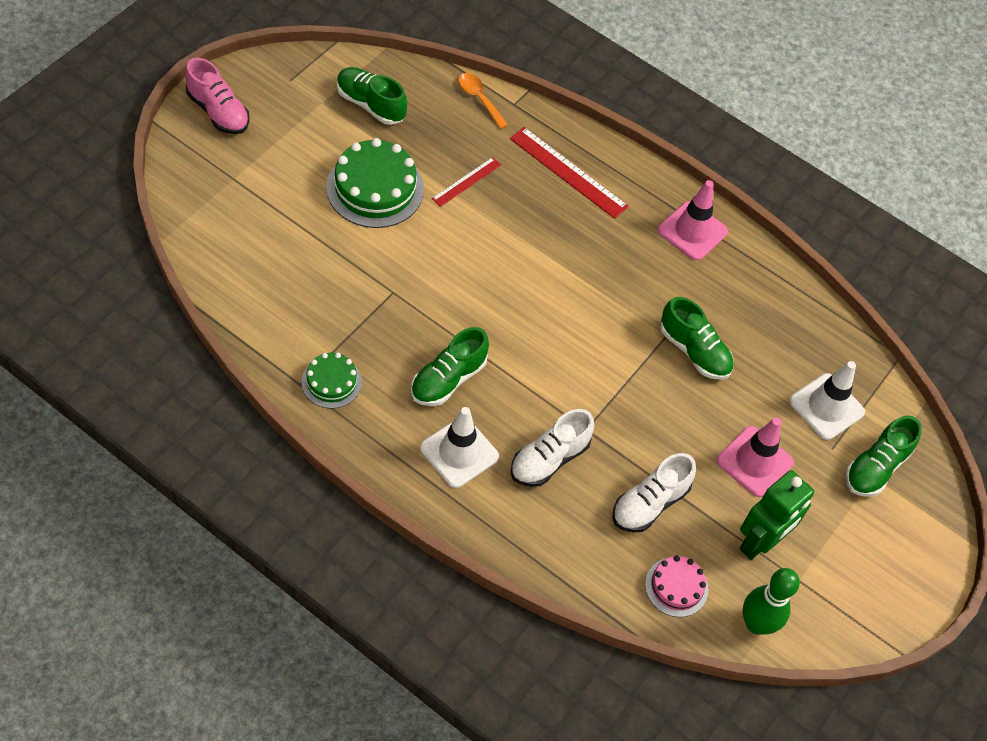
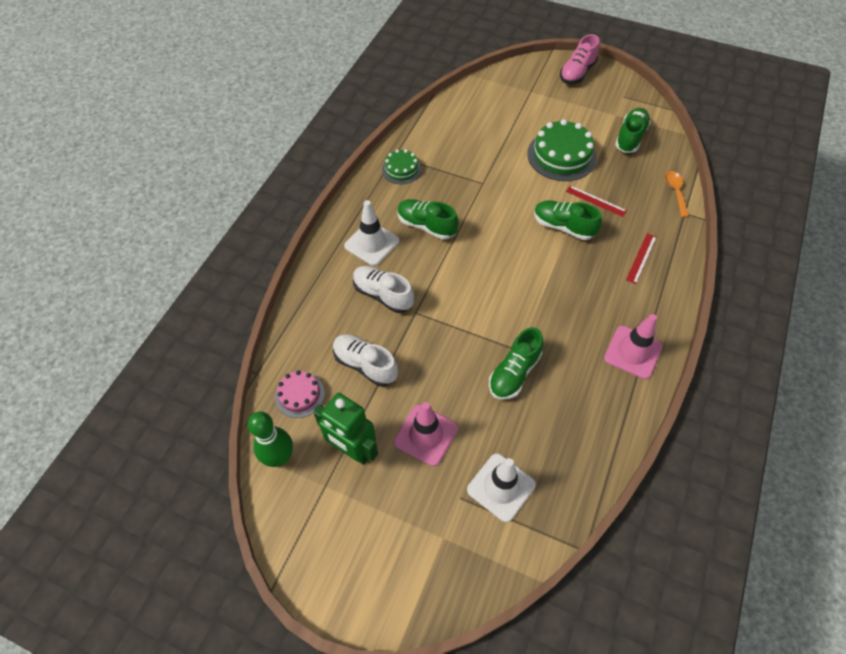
camera: 85 degrees right, 0 degrees up
orange spoon [458,73,508,129] -> orange spoon turned 45 degrees counterclockwise [665,171,689,218]
red ruler [510,127,629,219] -> red ruler [626,233,656,284], size x0.59
green shoe [845,415,922,497] -> green shoe moved to [534,200,602,240]

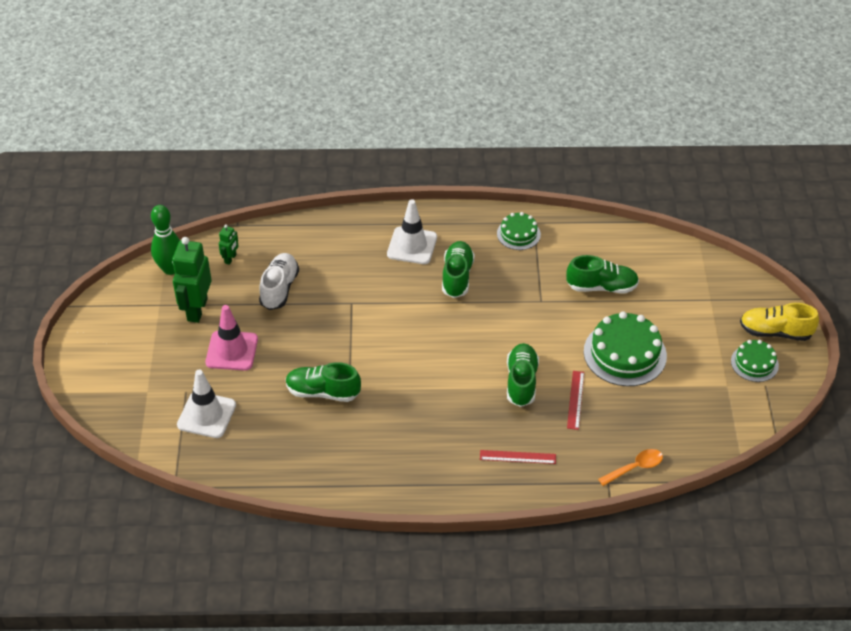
camera: 65 degrees right, 10 degrees down
pink cake [275,370,325,418] -> green robot [219,224,238,265]
white shoe [353,266,414,313] -> none
pink shoe [560,34,600,84] -> yellow shoe [740,303,819,341]
pink traffic cone [604,314,662,379] -> none
green shoe [615,108,651,153] -> green shoe moved to [566,255,639,293]
none -> green cake [731,340,779,382]

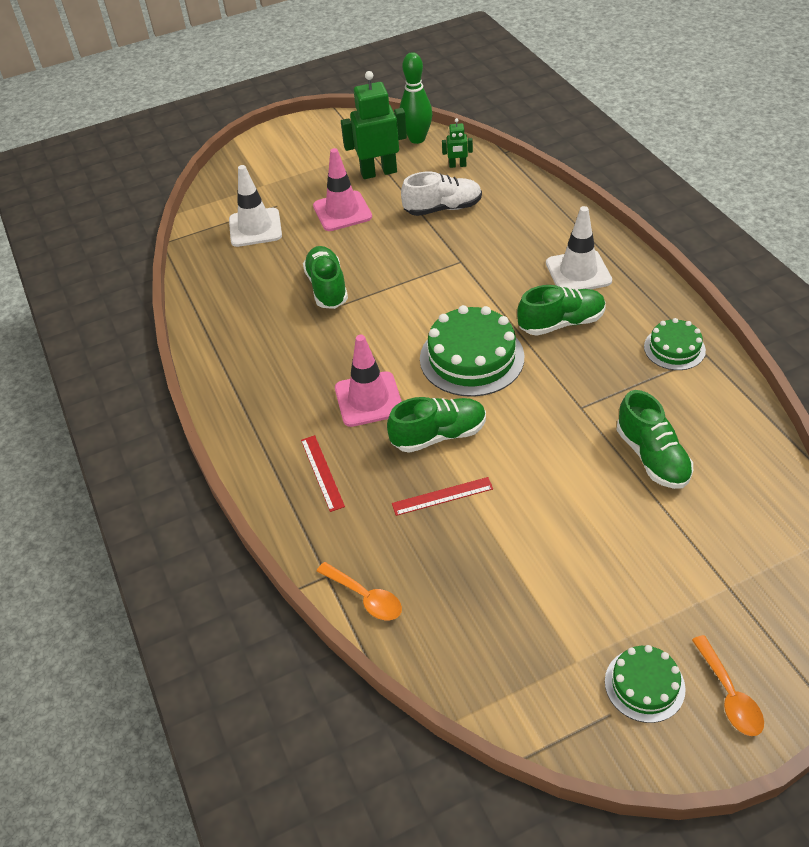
camera: 70 degrees right, 0 degrees up
green cake [584,311,667,386] -> green cake moved to [420,305,524,397]
yellow shoe [740,303,819,341] -> orange spoon [692,635,764,736]
none -> pink traffic cone [335,335,402,427]

